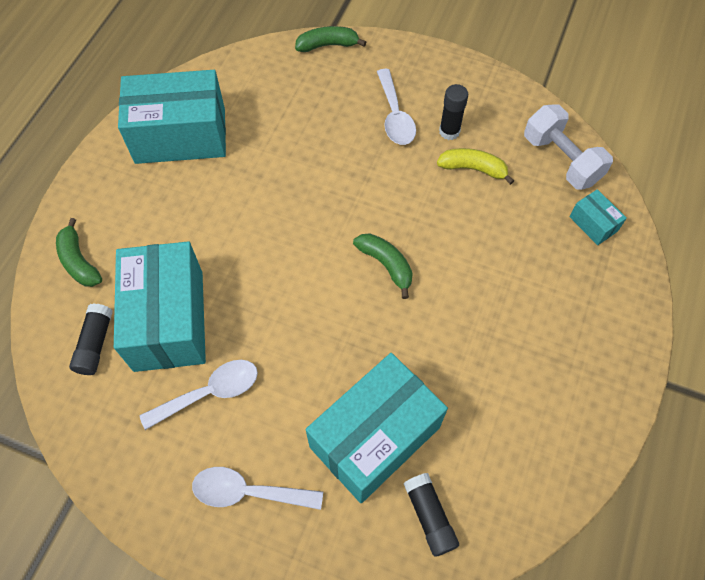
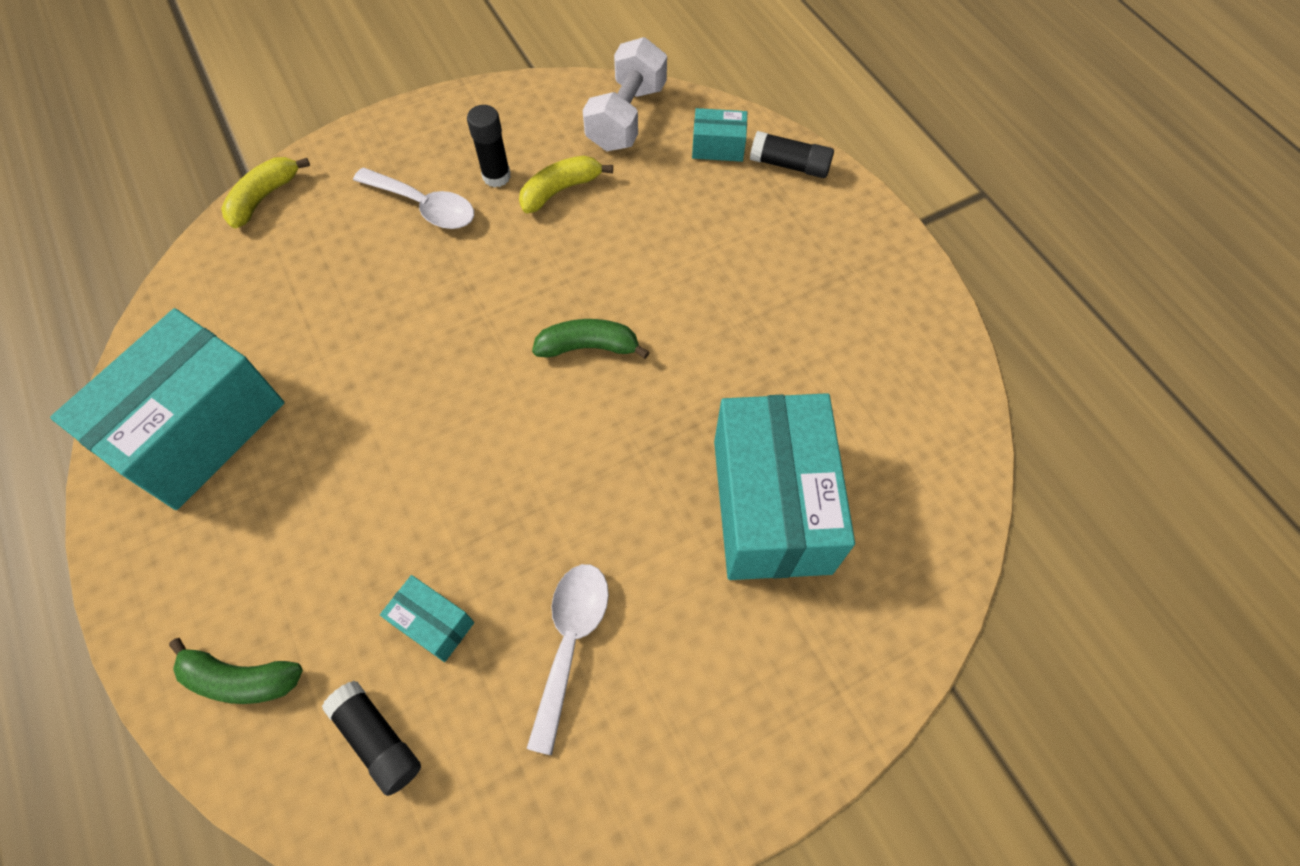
camera: 50 degrees left, 0 degrees up
turquoise box [114,241,206,372] -> turquoise box [380,575,474,662], size x0.43
white spoon [192,467,323,510] -> none
green banana [295,26,366,52] -> yellow banana [221,157,310,229]
black glue stick [404,473,459,557] -> black glue stick moved to [750,131,834,178]
white dumbbell [524,104,613,190] -> white dumbbell turned 75 degrees counterclockwise [583,37,667,151]

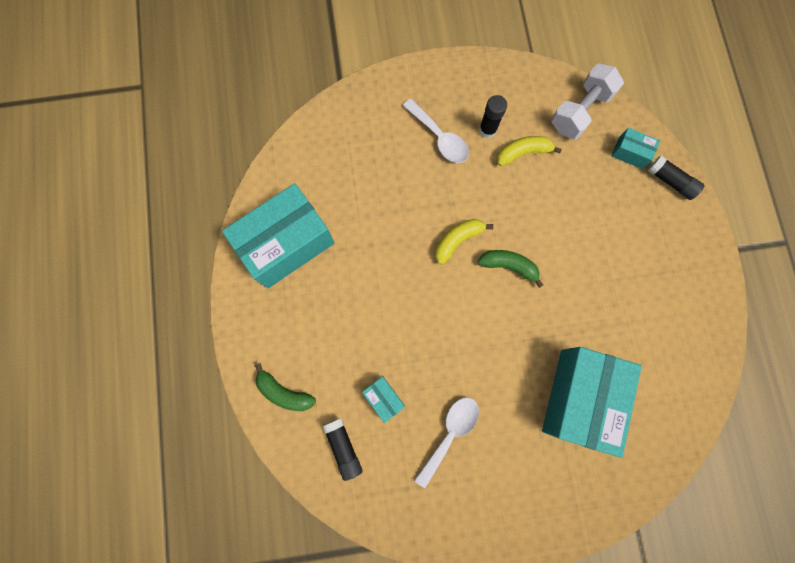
camera: 20 degrees right, 15 degrees up
yellow banana [221,157,310,229] -> yellow banana moved to [435,219,493,265]

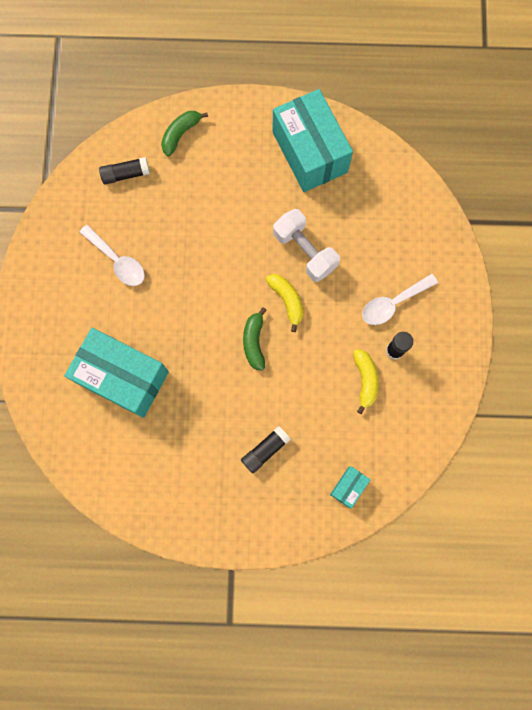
camera: 100 degrees right, 0 degrees up
turquoise box [362,376,405,423] -> none
green banana [478,250,543,288] -> green banana turned 150 degrees clockwise [243,307,267,371]
white dumbbell [551,64,624,139] -> white dumbbell moved to [273,209,340,282]
black glue stick [648,155,705,200] -> black glue stick moved to [241,426,291,473]

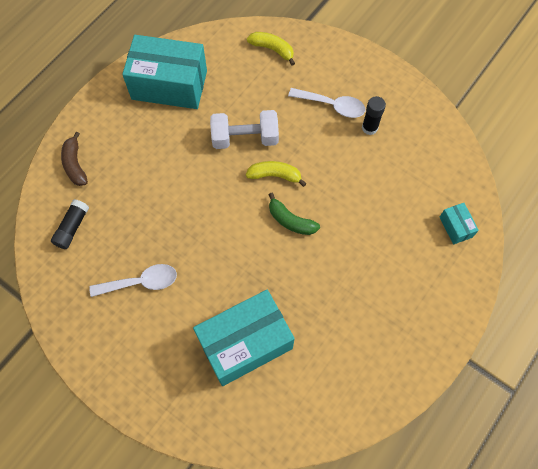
camera: 55 degrees left, 10 degrees down
green banana [161,111,208,157] -> brown banana [61,132,88,186]
black glue stick [241,426,291,473] -> none
yellow banana [353,349,379,414] -> yellow banana moved to [247,32,295,65]
white spoon [362,274,438,325] -> white spoon turned 75 degrees counterclockwise [288,88,366,118]

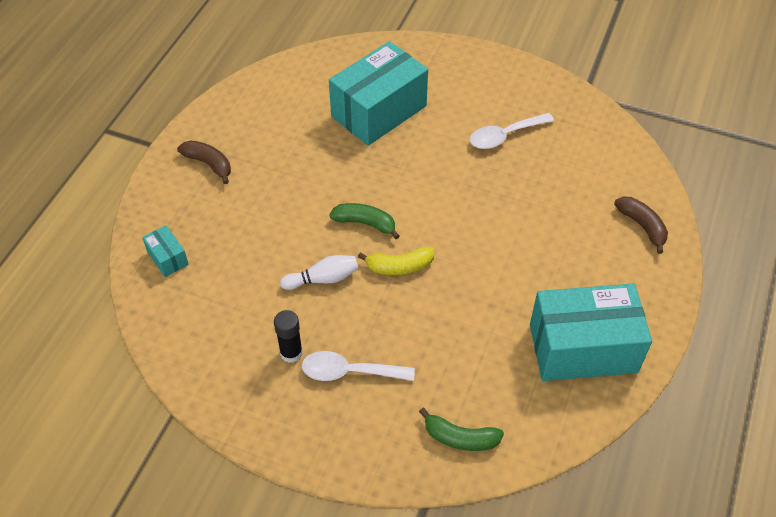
camera: 165 degrees right, 15 degrees down
black glue stick [51,199,89,249] -> none
white dumbbell [210,110,279,149] -> none
yellow banana [247,32,295,65] -> green banana [419,408,504,451]
none -> brown banana [177,140,231,184]
none -> white bowling pin [280,255,359,290]

